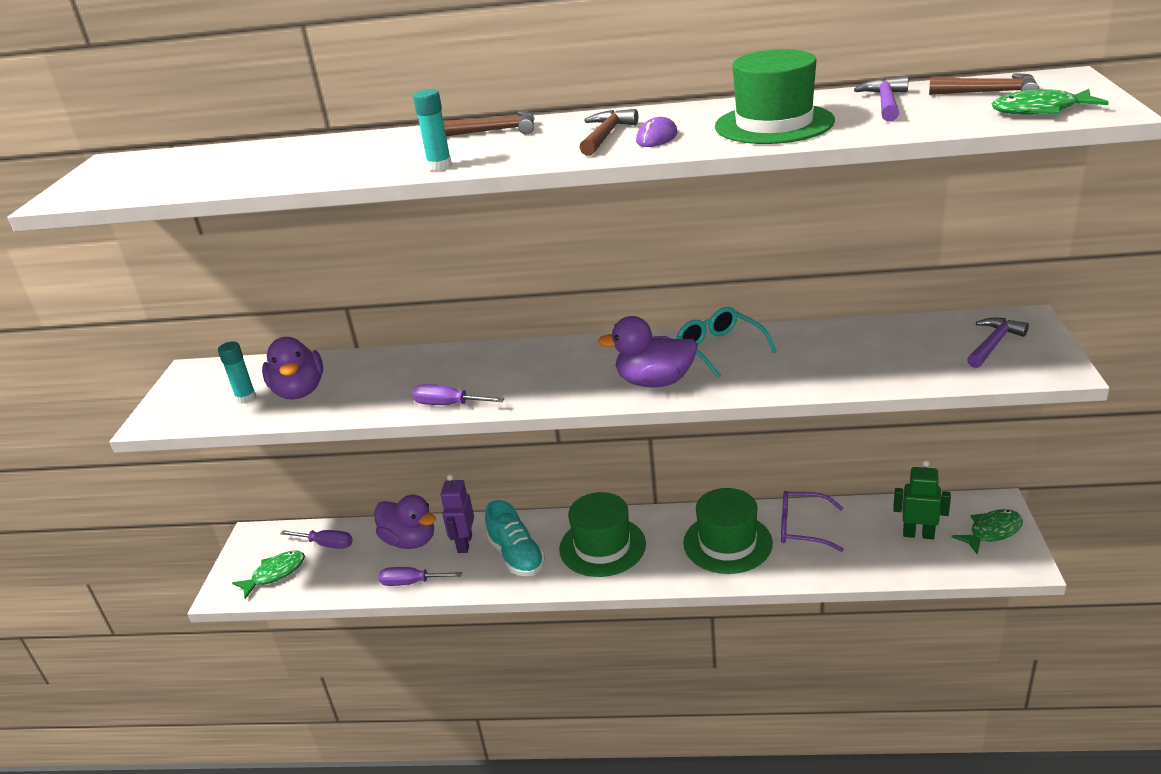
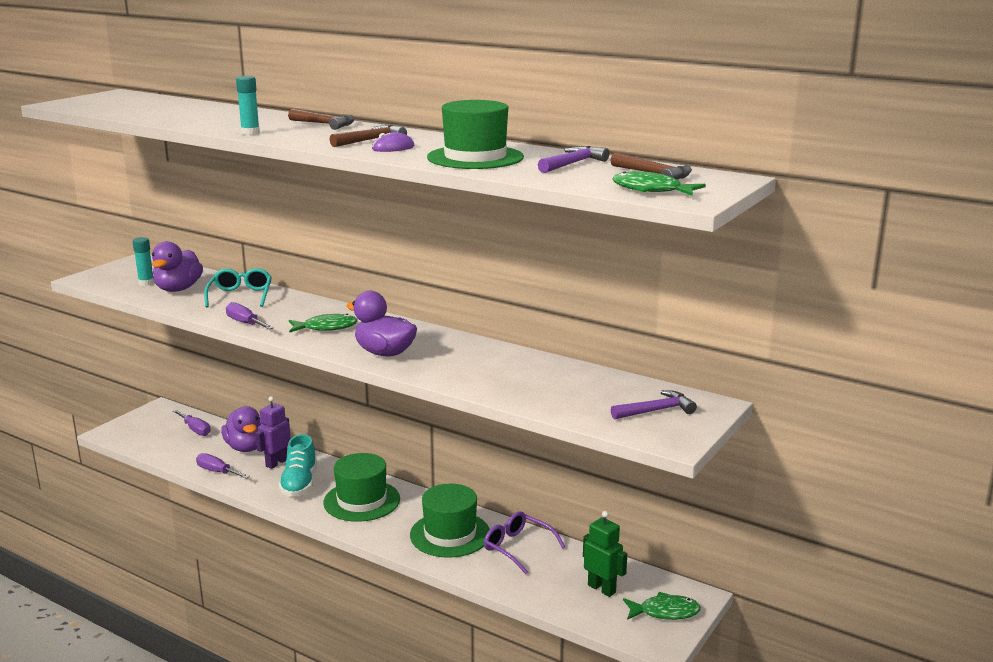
camera: 25 degrees right, 10 degrees down
green fish [232,550,305,599] -> green fish moved to [289,314,358,333]
turquoise glasses [676,307,777,378] -> turquoise glasses moved to [204,268,272,308]

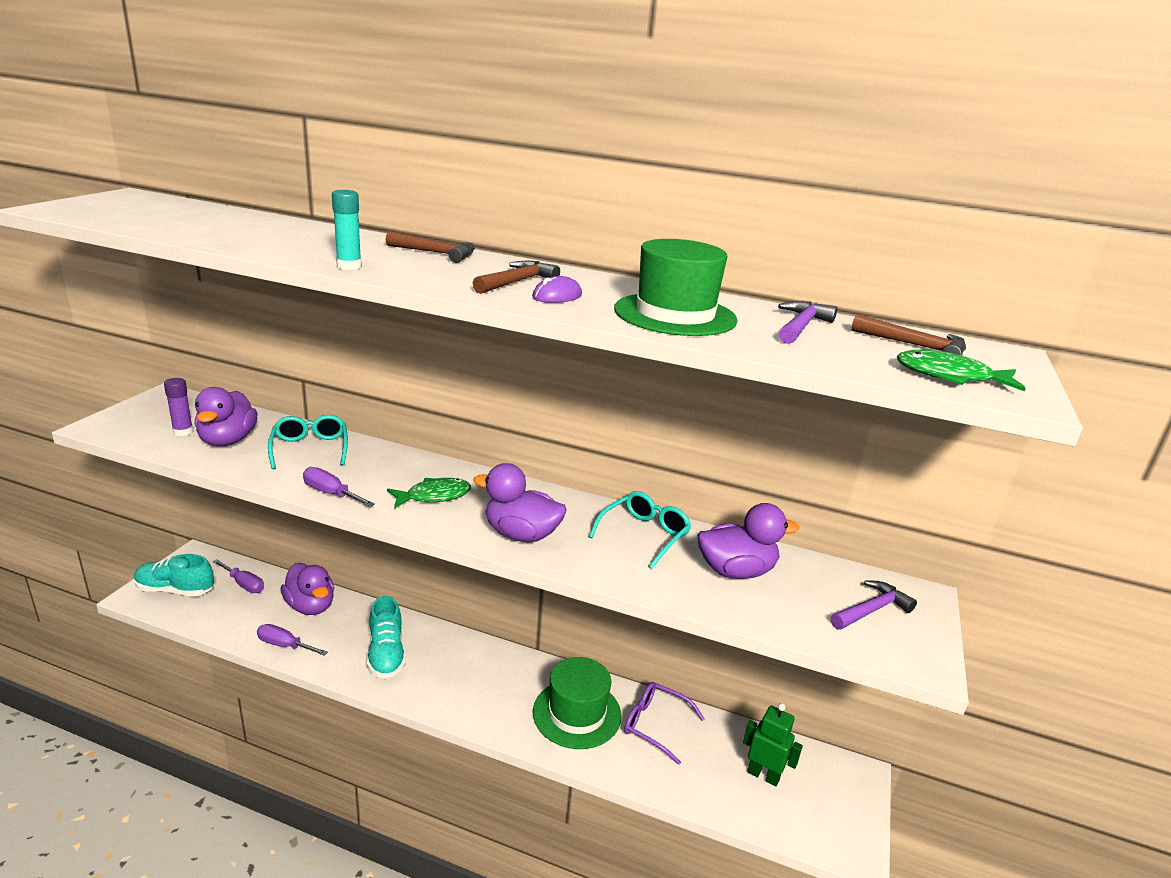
camera: 15 degrees left, 5 degrees up
turquoise glue stick [133,237,154,286] -> purple glue stick [164,378,193,436]
purple robot [255,396,290,469] -> none
green hat [323,453,400,522] -> none
green fish [623,592,701,620] -> none
none -> turquoise shoe [134,554,214,596]
none -> turquoise glasses [589,491,691,569]
none -> purple duck [698,503,799,579]

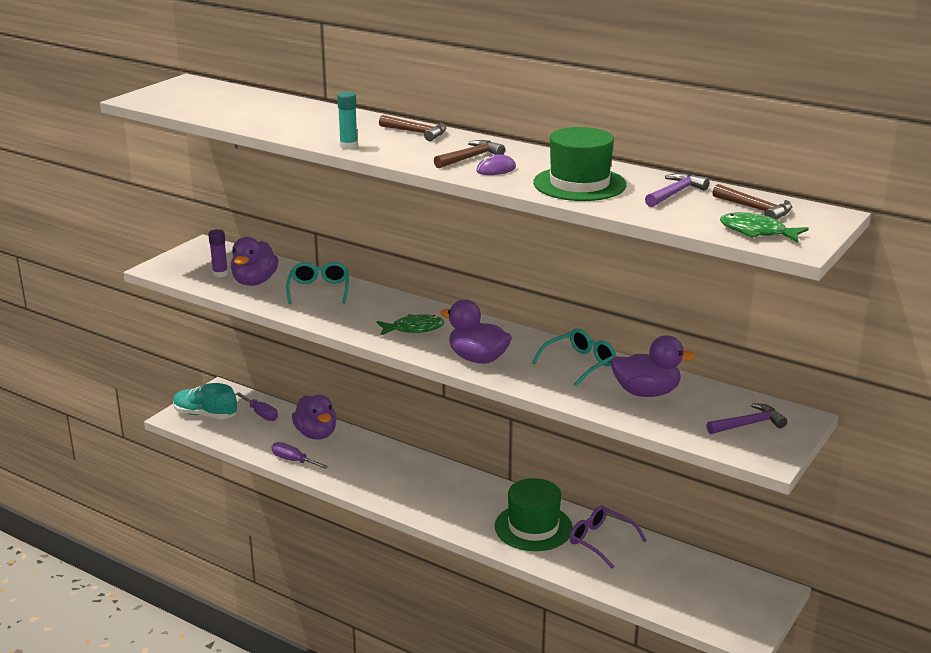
camera: 15 degrees right, 0 degrees up
purple screwdriver [303,467,375,507] -> none
turquoise shoe [367,596,406,679] -> none
green robot [743,703,803,787] -> none

